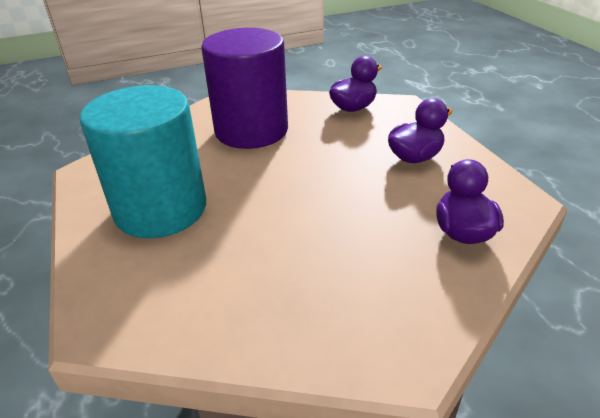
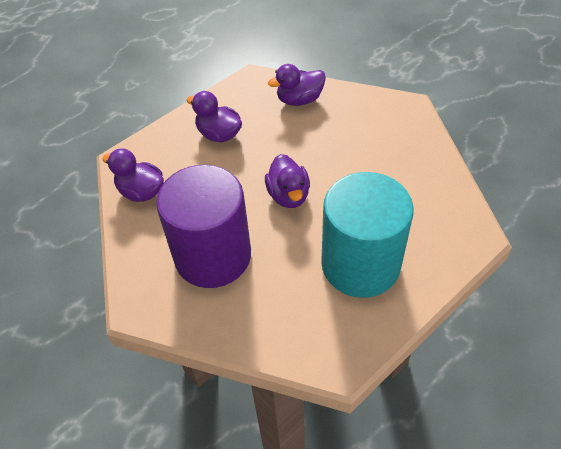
camera: 110 degrees left, 15 degrees up
none -> purple duck [265,154,310,208]

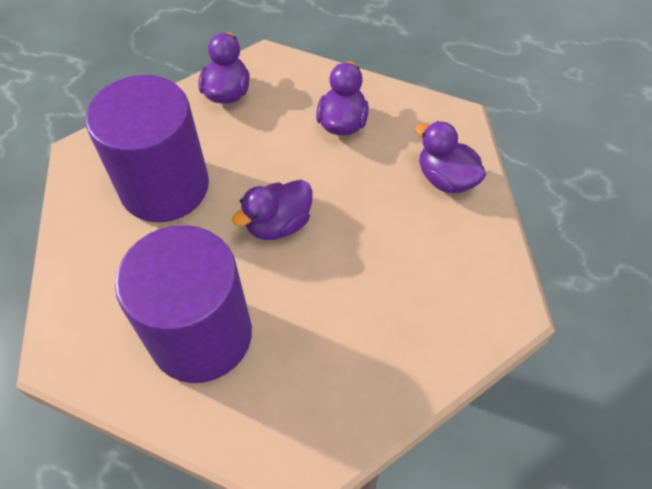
camera: 65 degrees right, 5 degrees up
turquoise cylinder [321,172,414,298] -> purple cylinder [115,225,252,383]

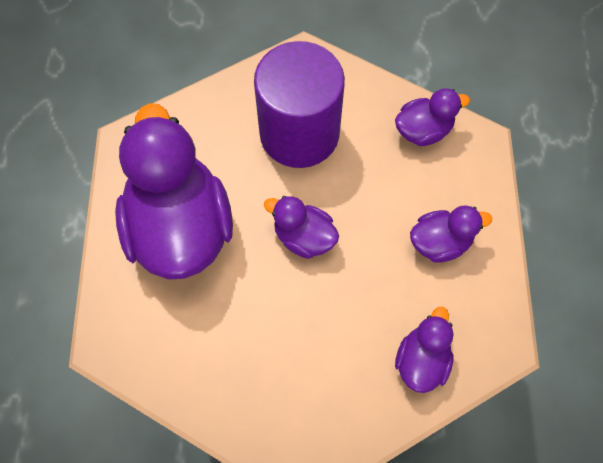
camera: 65 degrees right, 10 degrees up
purple cylinder [115,225,252,383] -> purple duck [115,103,233,280]

